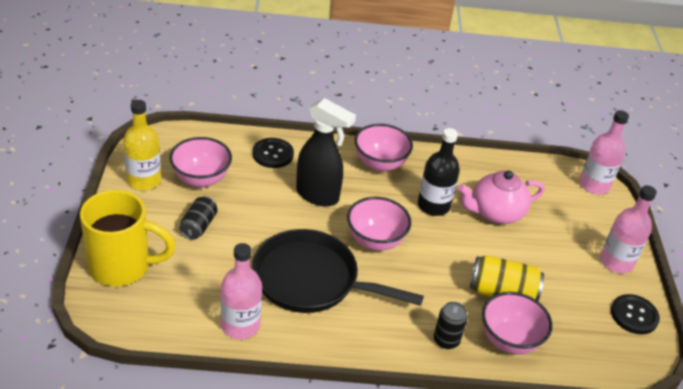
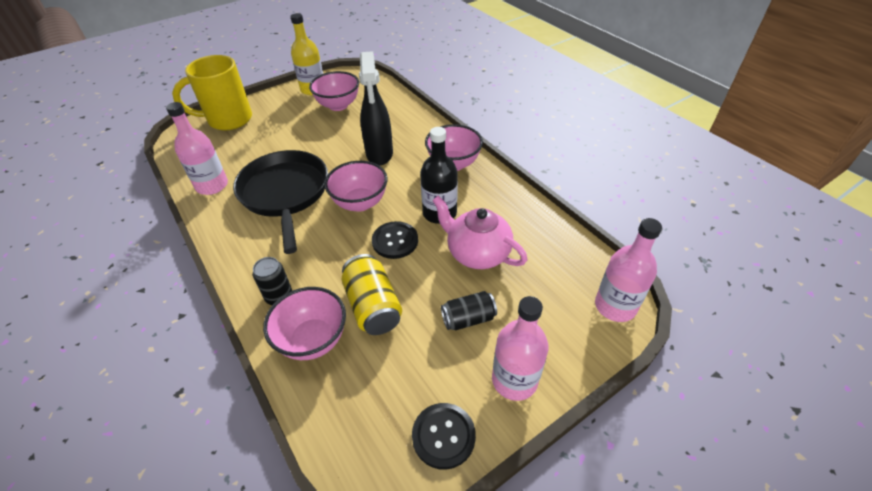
camera: 60 degrees right, 5 degrees up
yellow mug [80,190,176,286] -> yellow mug turned 105 degrees clockwise [172,55,252,130]
black can [179,196,217,240] -> black can moved to [441,291,497,330]
black button [252,138,294,168] -> black button moved to [372,221,418,259]

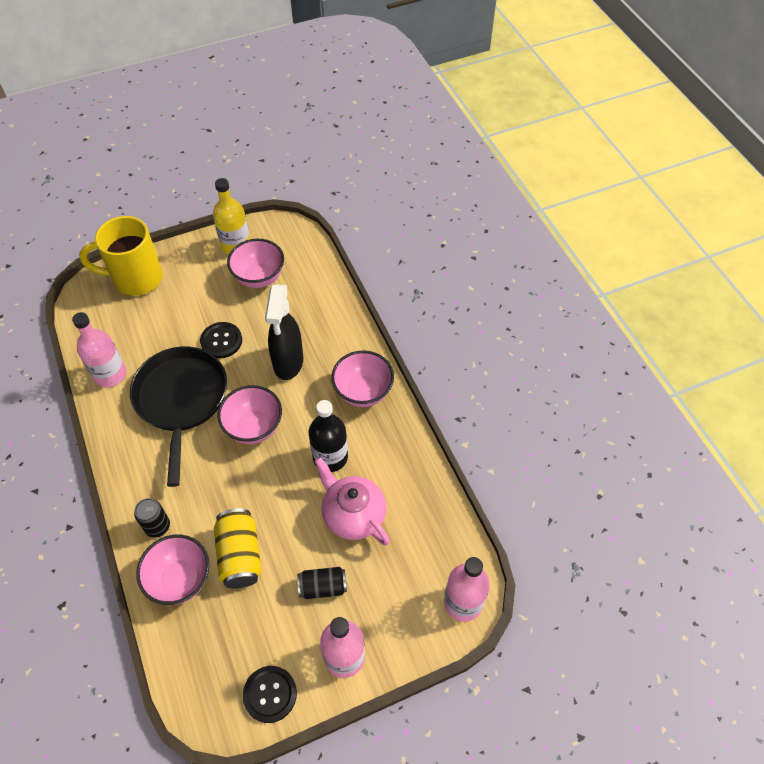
camera: 10 degrees right, 10 degrees up
black button [372,221,418,259] -> black button moved to [200,322,242,359]

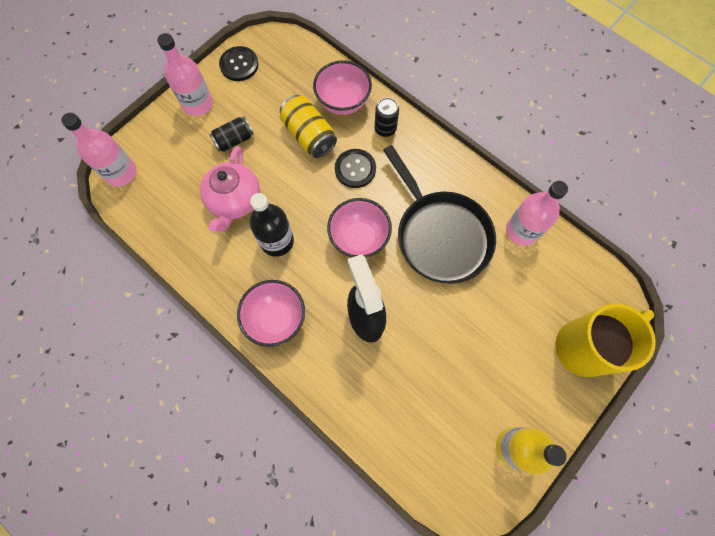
camera: 155 degrees right, 15 degrees up
black button [200,322,242,359] -> black button moved to [335,149,376,188]
pink bowl [227,239,284,288] -> none
pink teapot [315,457,390,545] -> pink teapot turned 75 degrees clockwise [200,146,260,232]

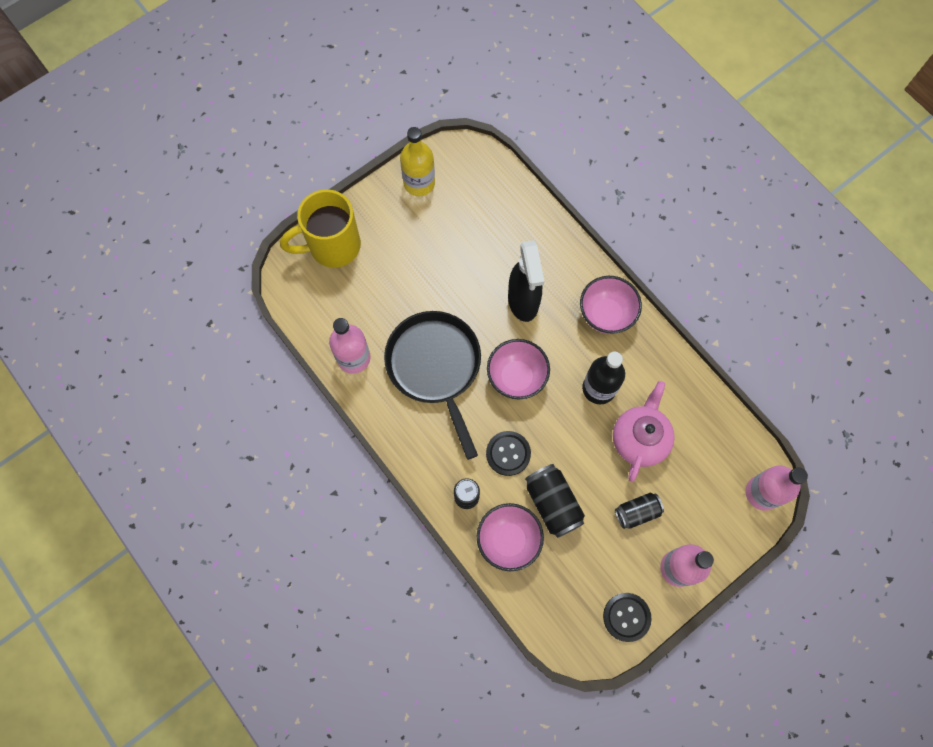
camera: 170 degrees left, 0 degrees up
yellow can [280,95,337,158] -> black can [525,464,585,538]

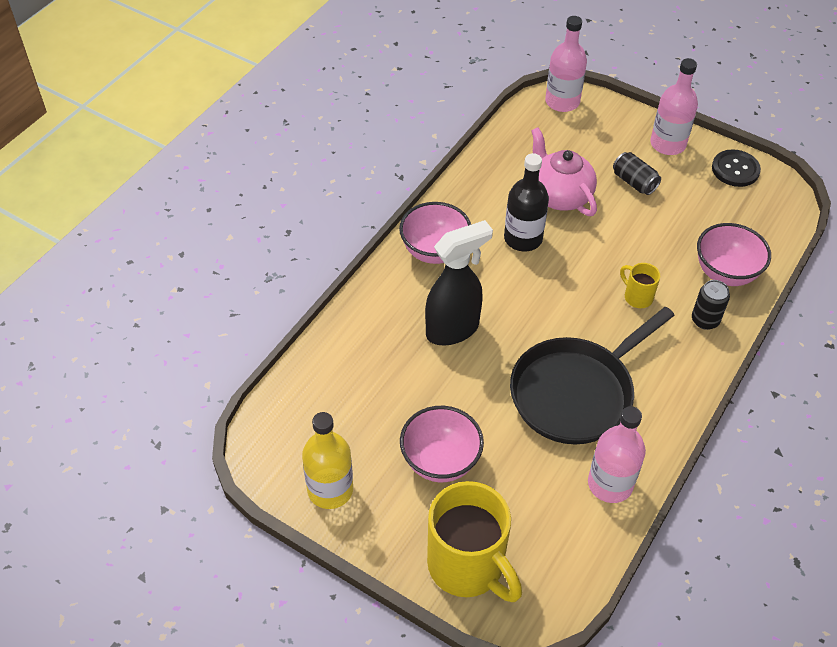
camera: 110 degrees left, 20 degrees down
black button [486,431,531,476] -> yellow mug [620,263,660,308]
pink bowl [487,339,550,399] -> pink bowl moved to [400,406,484,482]
black can [525,464,585,538] -> none
pink teapot [613,381,675,482] -> pink teapot turned 60 degrees clockwise [531,127,597,216]

